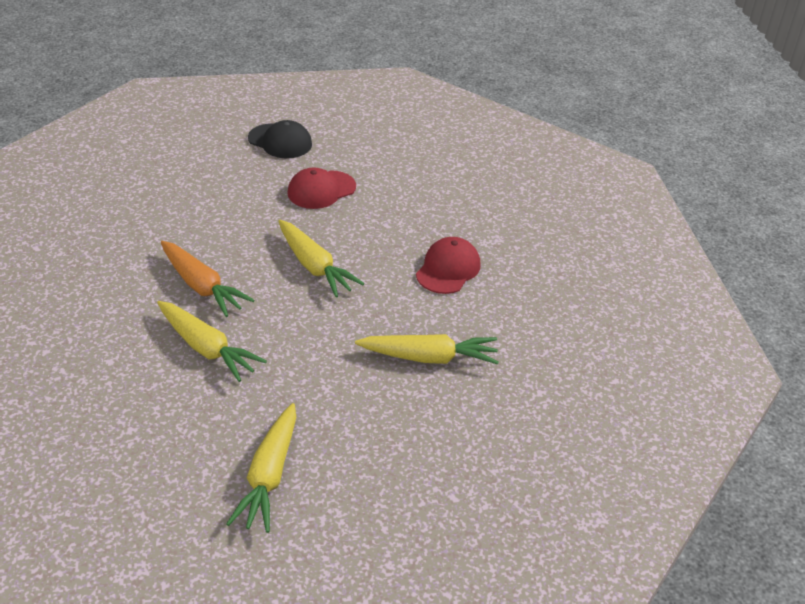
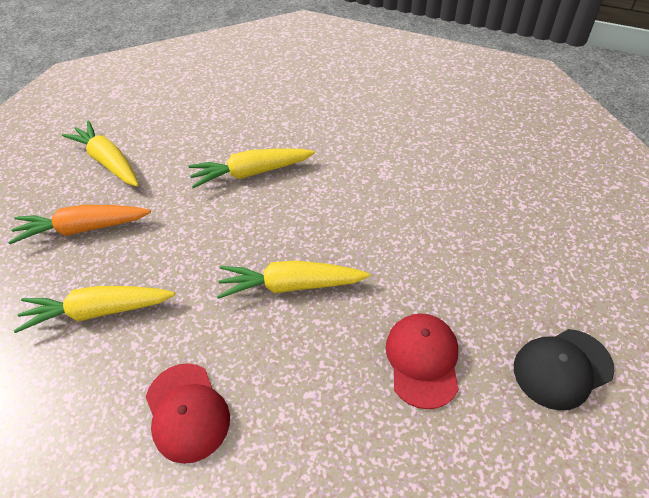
camera: 130 degrees right, 10 degrees up
orange carrot [161,241,254,317] -> orange carrot moved to [8,205,151,244]
yellow carrot [355,334,499,365] -> yellow carrot turned 45 degrees clockwise [14,286,175,333]

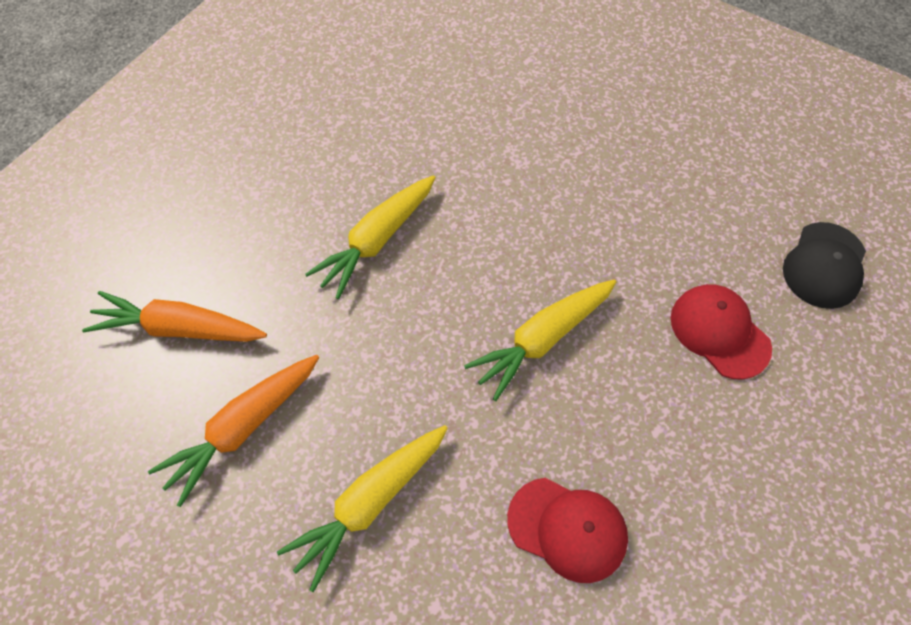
camera: 40 degrees left, 10 degrees up
yellow carrot [62,121,139,187] -> orange carrot [82,291,267,342]

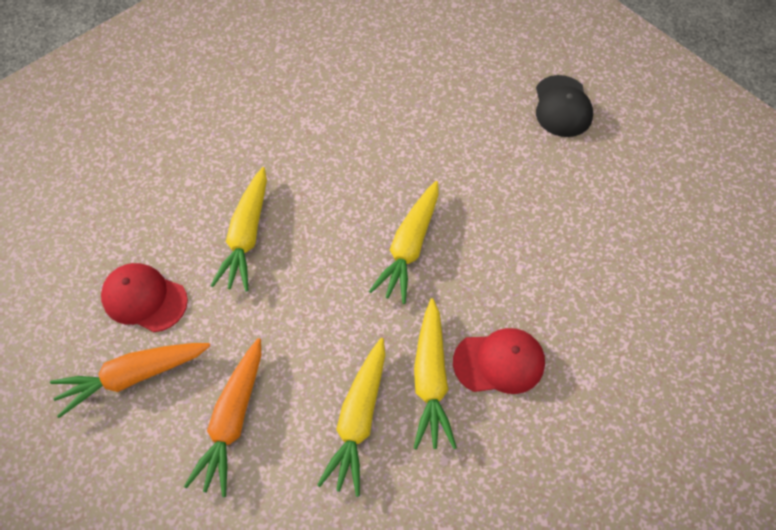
camera: 30 degrees left, 0 degrees up
red cap [671,284,772,380] -> red cap moved to [101,263,188,332]
none -> yellow carrot [414,298,457,450]

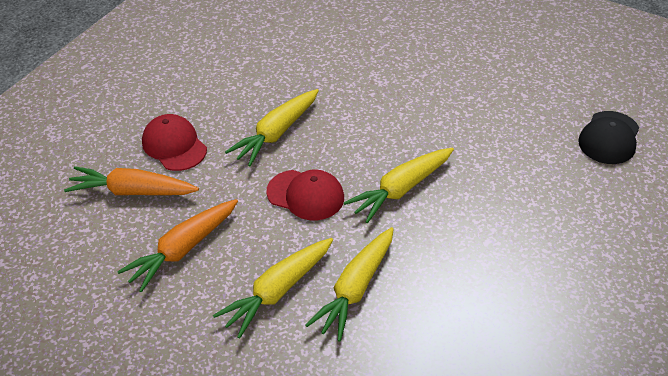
camera: 30 degrees right, 15 degrees down
red cap [453,328,545,394] -> red cap moved to [266,170,344,220]

